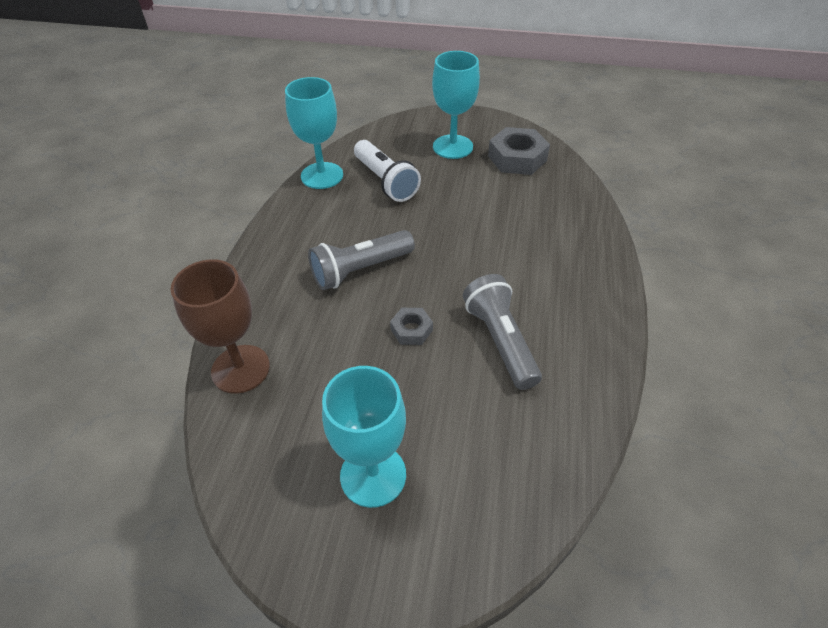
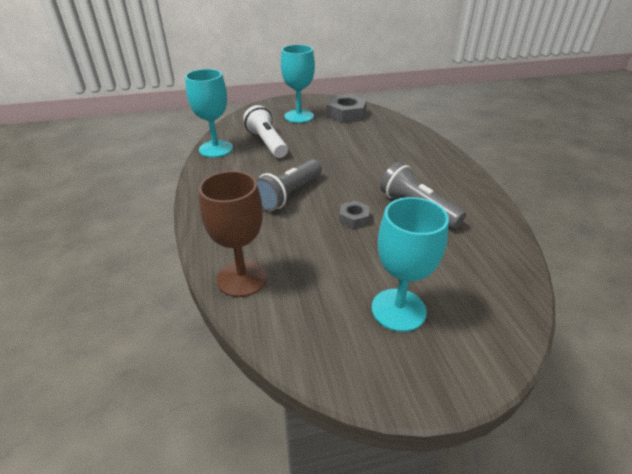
camera: 25 degrees left, 10 degrees down
white flashlight [354,140,421,202] -> white flashlight turned 150 degrees counterclockwise [243,105,288,158]

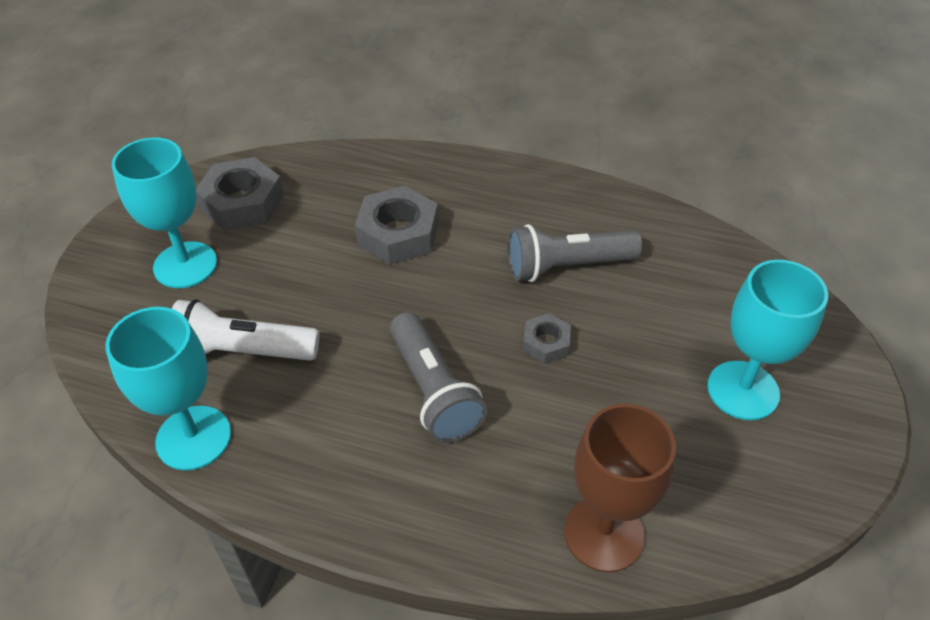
camera: 60 degrees left, 10 degrees up
none -> grey nut [355,186,438,265]

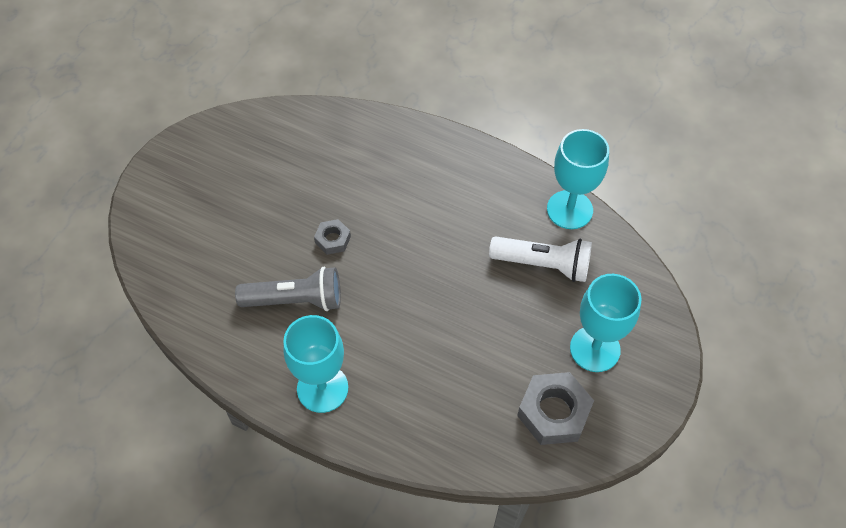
camera: 170 degrees left, 10 degrees up
grey nut [355,186,438,265] -> none
grey flashlight [390,312,487,443] -> none
brown goblet [564,404,676,572] -> none
turquoise goblet [707,260,828,420] -> turquoise goblet moved to [283,315,348,413]

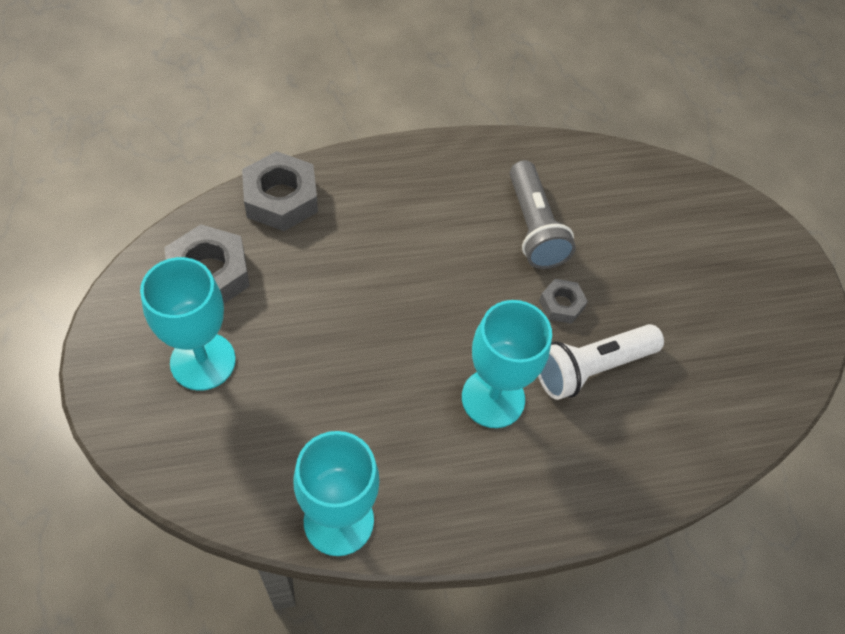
camera: 135 degrees right, 0 degrees up
grey flashlight [235,267,341,311] -> grey flashlight turned 60 degrees counterclockwise [510,160,576,269]
turquoise goblet [283,315,348,413] -> turquoise goblet moved to [462,300,552,428]
white flashlight [489,236,592,282] -> white flashlight moved to [538,324,664,400]
none -> grey nut [242,151,318,231]

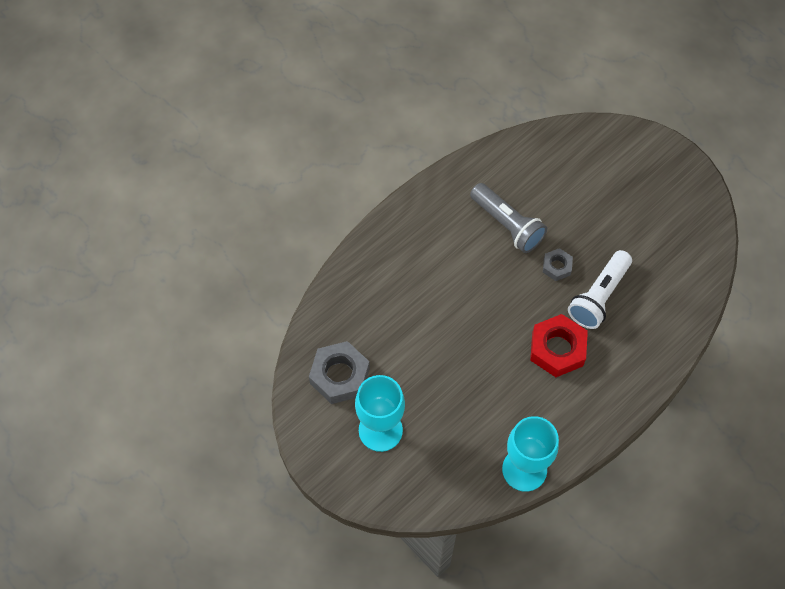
camera: 25 degrees left, 5 degrees up
grey nut [242,151,318,231] -> none
turquoise goblet [462,300,552,428] -> red nut [530,314,588,377]

